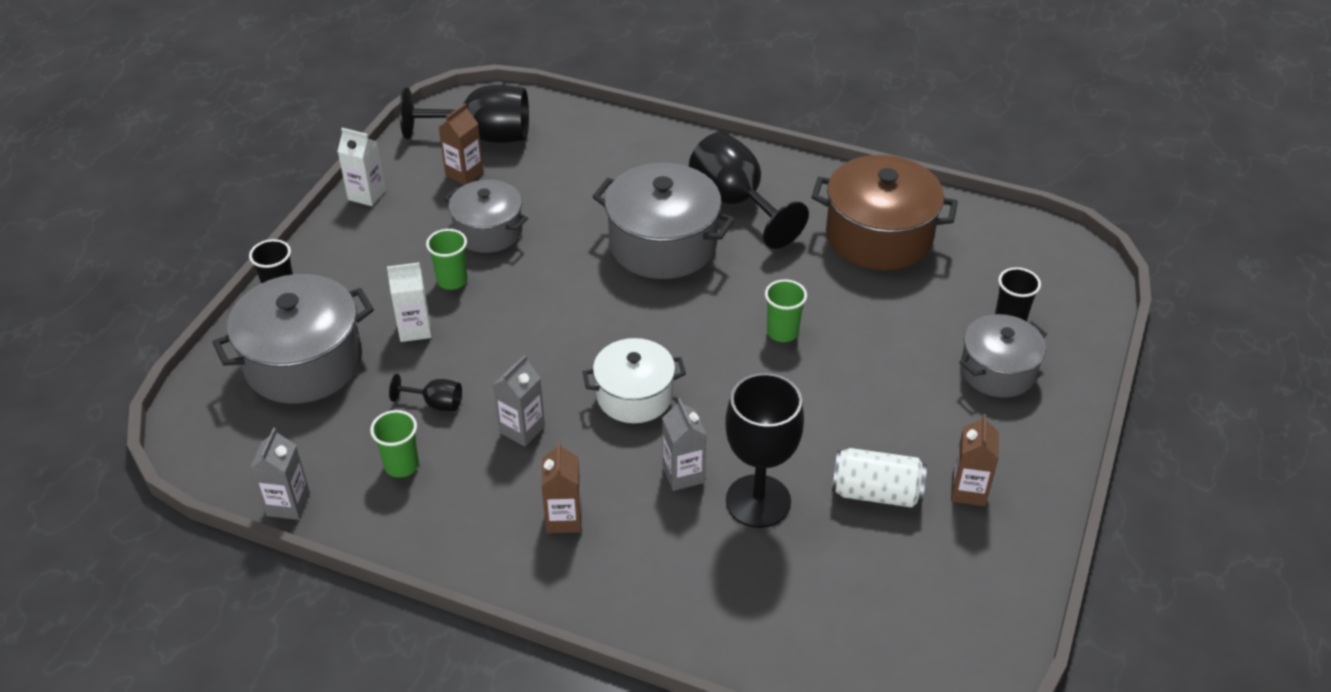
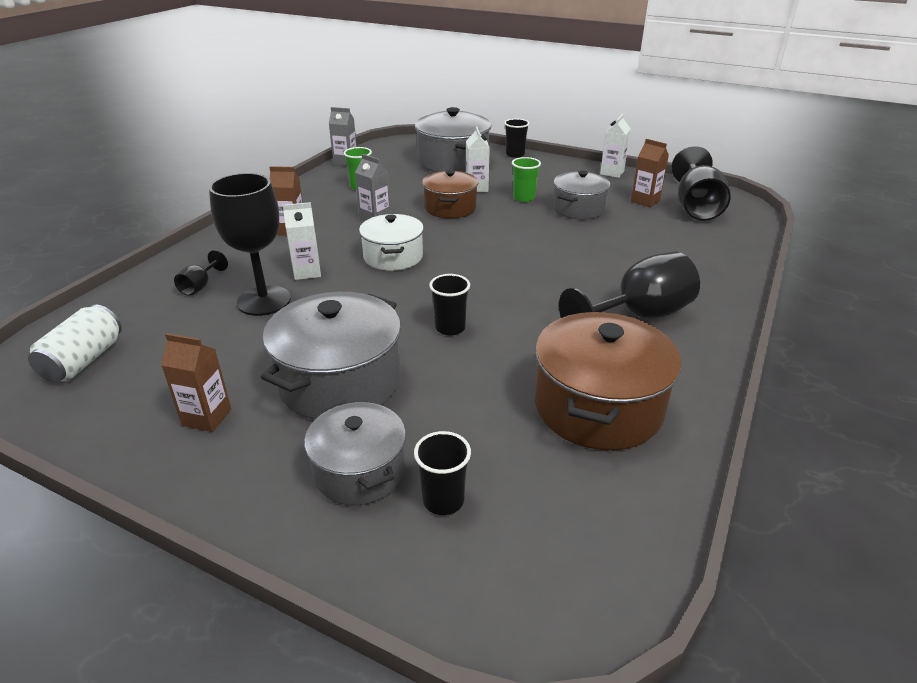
camera: 95 degrees right, 10 degrees down
black goblet [389,374,462,411] -> black goblet moved to [174,250,228,296]
grey pot [592,163,735,279] -> grey pot moved to [261,292,401,419]
grey carton [662,398,706,491] -> white carton [283,202,321,280]
green cup [765,279,807,342] -> black cup [429,274,470,335]
white can [832,448,927,508] -> white can moved to [28,305,122,382]
none -> brown pot [422,170,478,218]

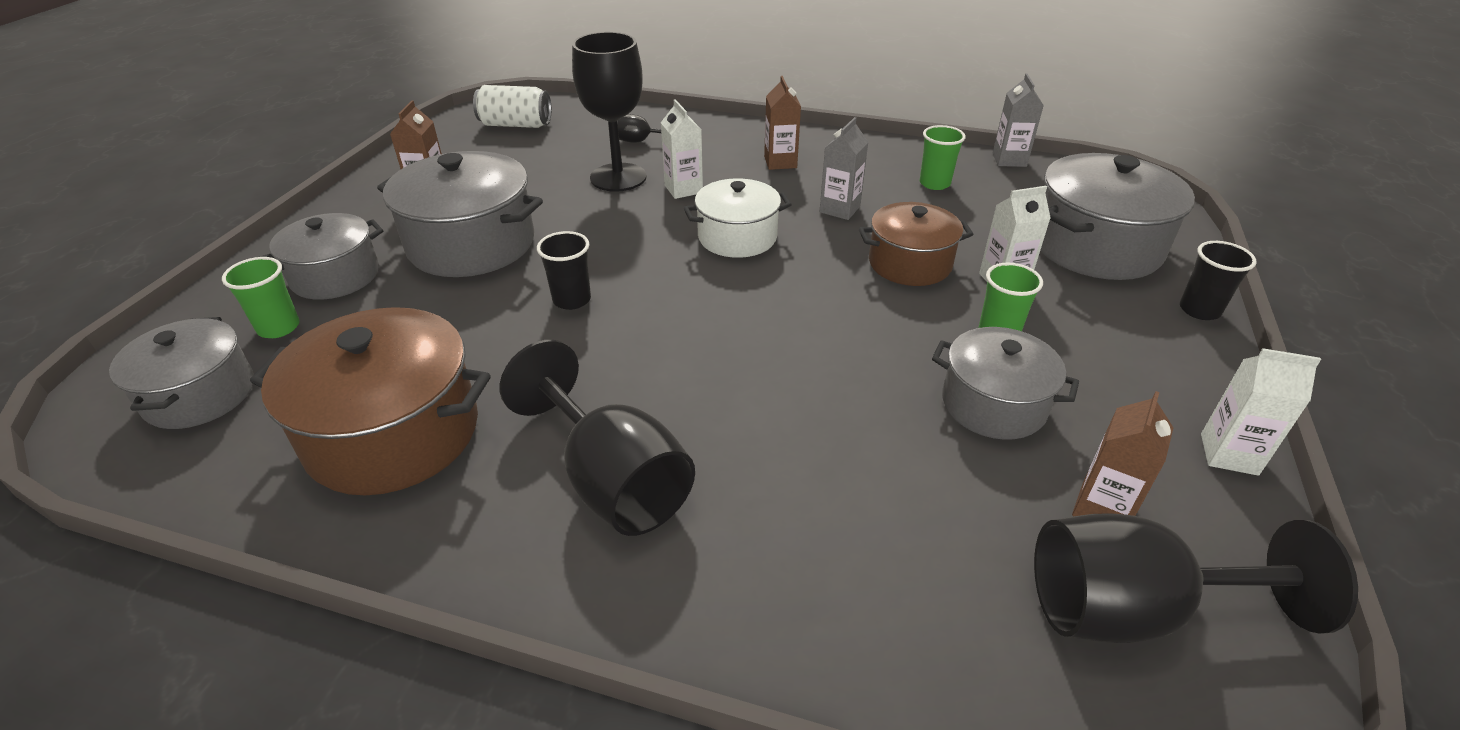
camera: 80 degrees right, 5 degrees up
black cup [414,431,471,515] -> green cup [222,257,299,338]
none -> grey pot [109,317,254,429]

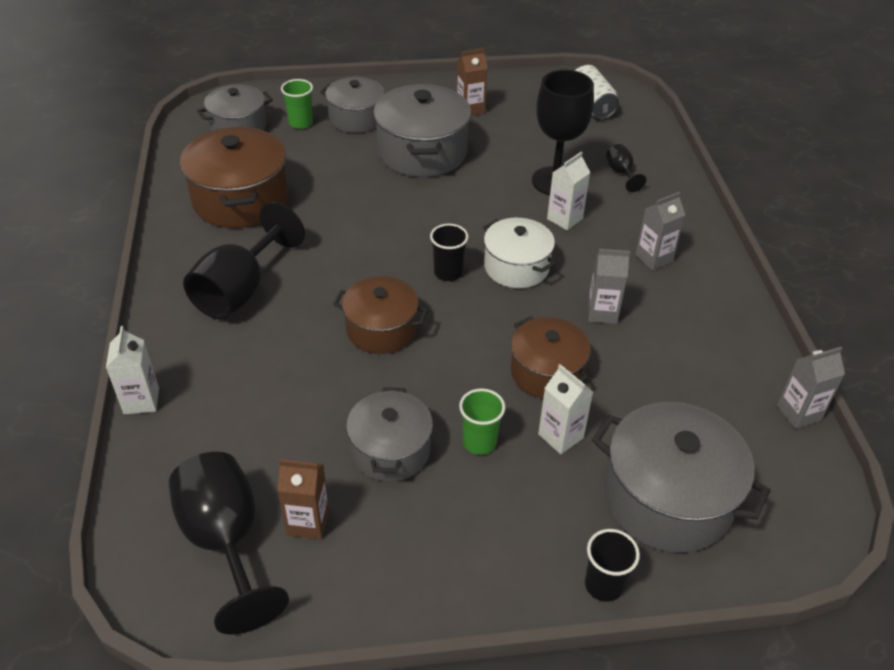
camera: 65 degrees right, 5 degrees up
black cup [537,231,591,310] -> black cup moved to [430,224,468,281]
brown carton [764,76,801,170] -> grey carton [635,192,685,270]
green cup [920,125,966,190] -> none
white carton [1201,348,1321,476] -> white carton moved to [106,326,159,414]
none -> brown pot [333,276,428,354]

